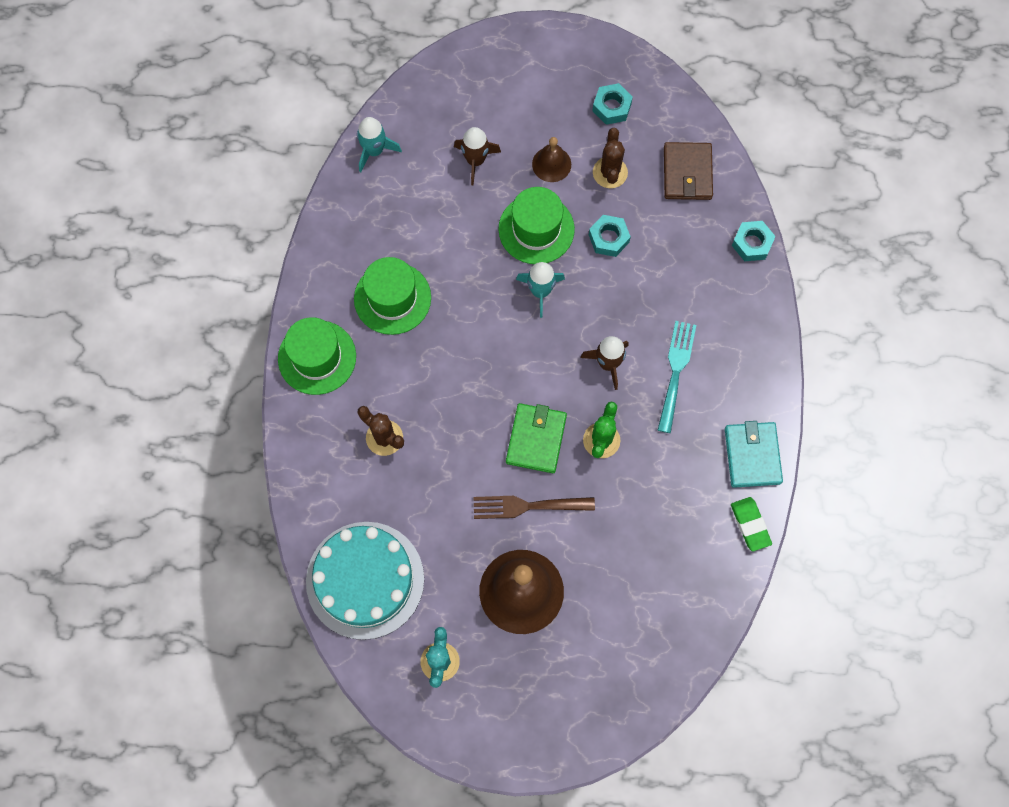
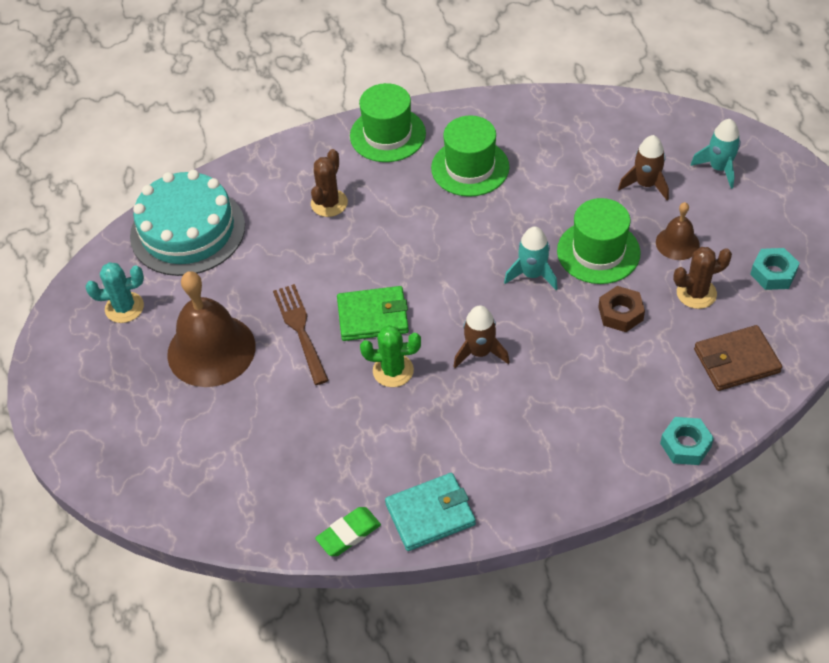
camera: 75 degrees right, 20 degrees down
turquoise rocket [357,117,402,172] -> turquoise rocket moved to [690,119,741,189]
turquoise nut [589,215,631,257] -> brown nut [598,286,645,332]
turquoise fork [658,321,696,433] -> none

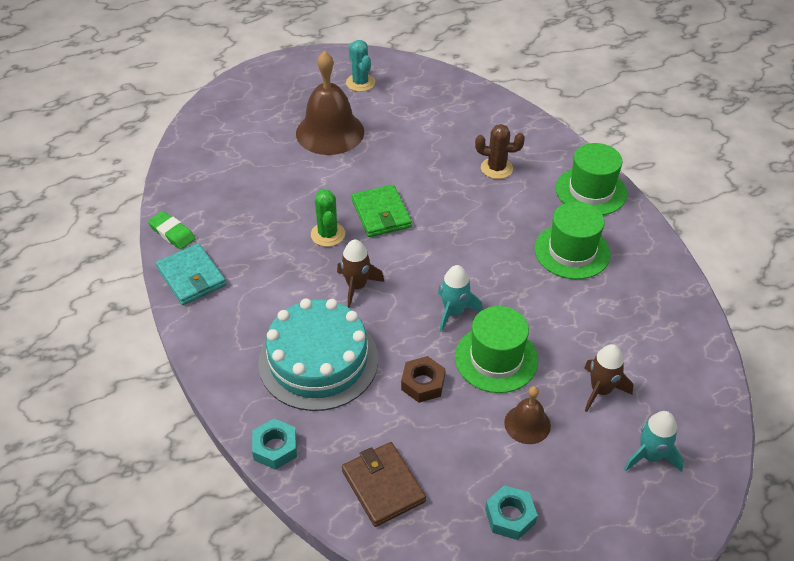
camera: 75 degrees right, 5 degrees down
turquoise cake [130,170,245,276] -> turquoise cake moved to [258,298,378,411]
brown fork [273,284,329,385] -> none
brown cactus [673,247,732,309] -> none

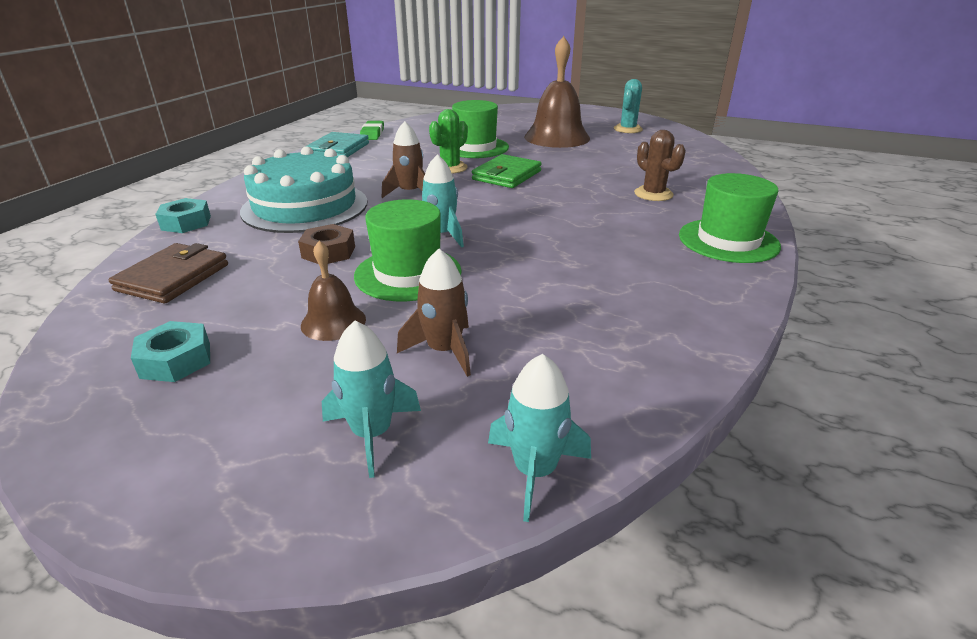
camera: 50 degrees right, 15 degrees down
green hat [534,202,610,279] -> green hat moved to [452,100,509,158]
none -> turquoise rocket [488,354,591,522]

